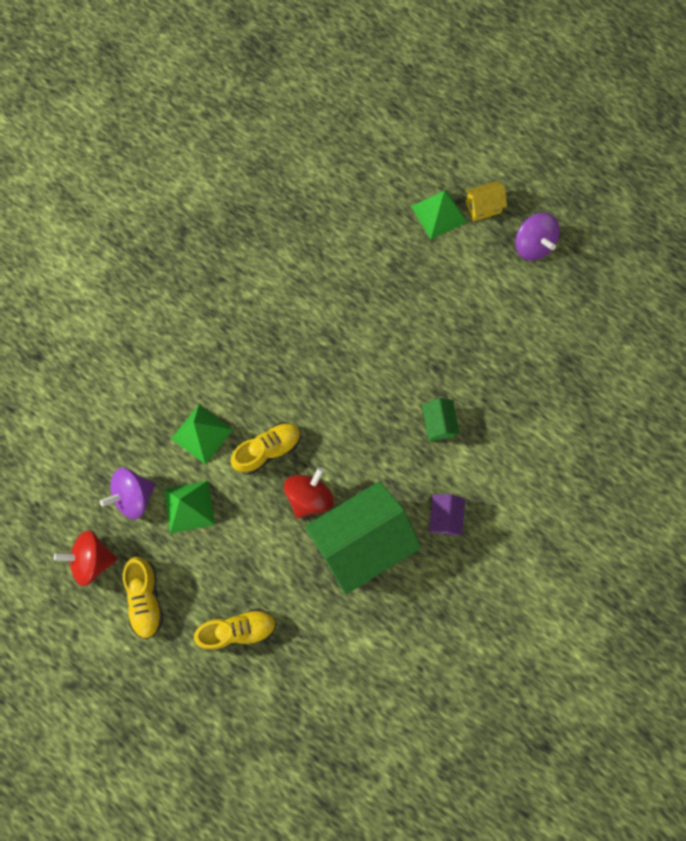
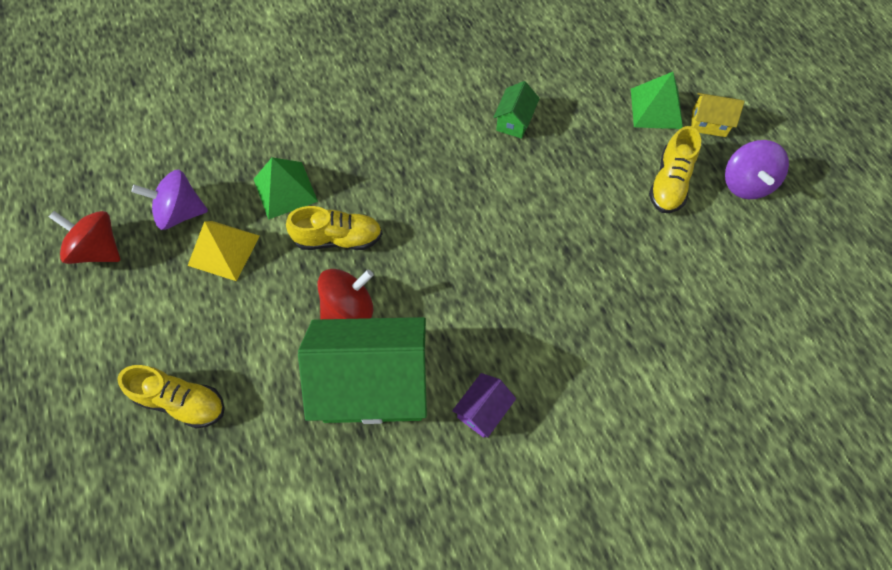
camera: 30 degrees right, 10 degrees down
yellow shoe [123,557,163,639] -> yellow shoe moved to [649,126,701,213]
green pyramid [164,481,215,534] -> yellow pyramid [188,221,260,281]
green house [422,398,460,441] -> green house moved to [493,81,540,139]

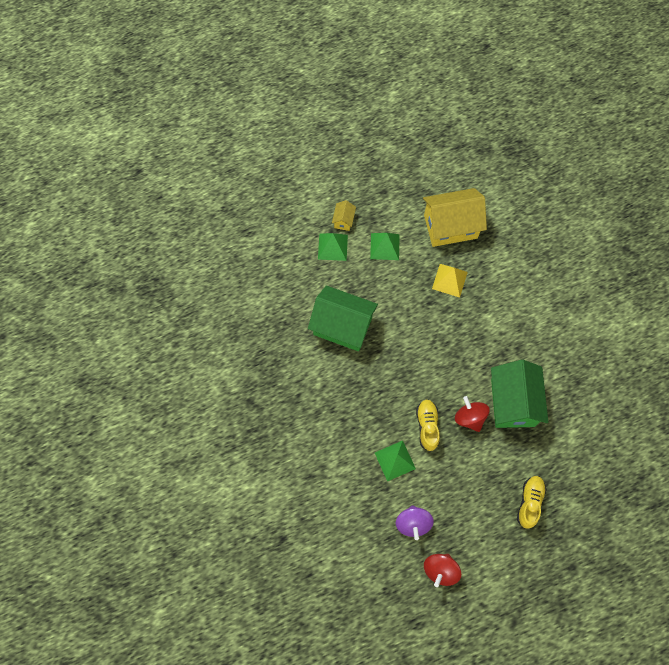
camera: 90 degrees left, 5 degrees up
yellow pyramid [188,221,260,281] -> yellow pyramid moved to [432,264,468,298]
purple house [452,373,516,438] -> none
green house [493,81,540,139] -> green house [308,286,378,351], size x2.30
yellow shoe [649,126,701,213] -> green pyramid [370,233,400,260]
purple spinning top [725,140,789,199] -> none
none -> yellow house [423,188,487,247]

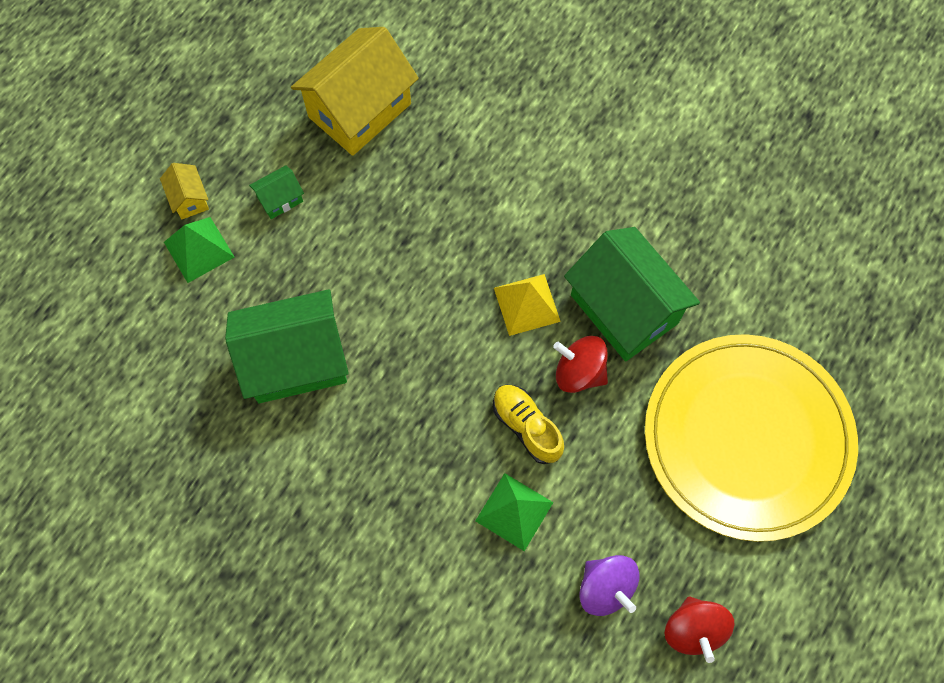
camera: 35 degrees left, 0 degrees up
green pyramid [370,233,400,260] -> green house [249,165,304,219]
yellow pyramid [432,264,468,298] -> yellow pyramid moved to [494,274,561,336]
yellow shoe [517,476,546,528] -> yellow plate [645,334,858,542]

